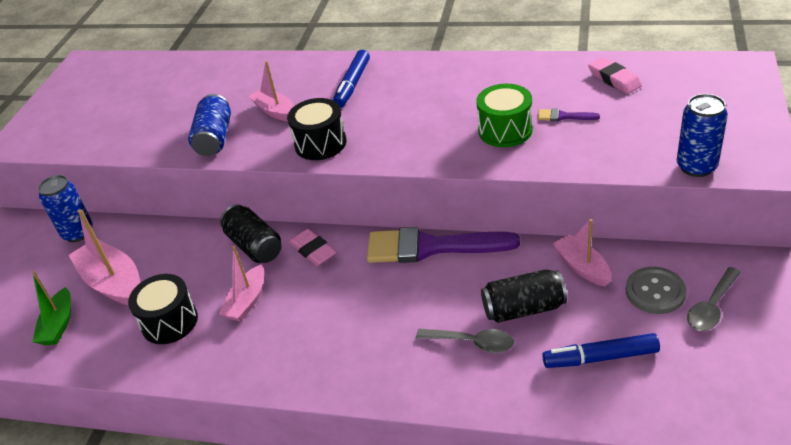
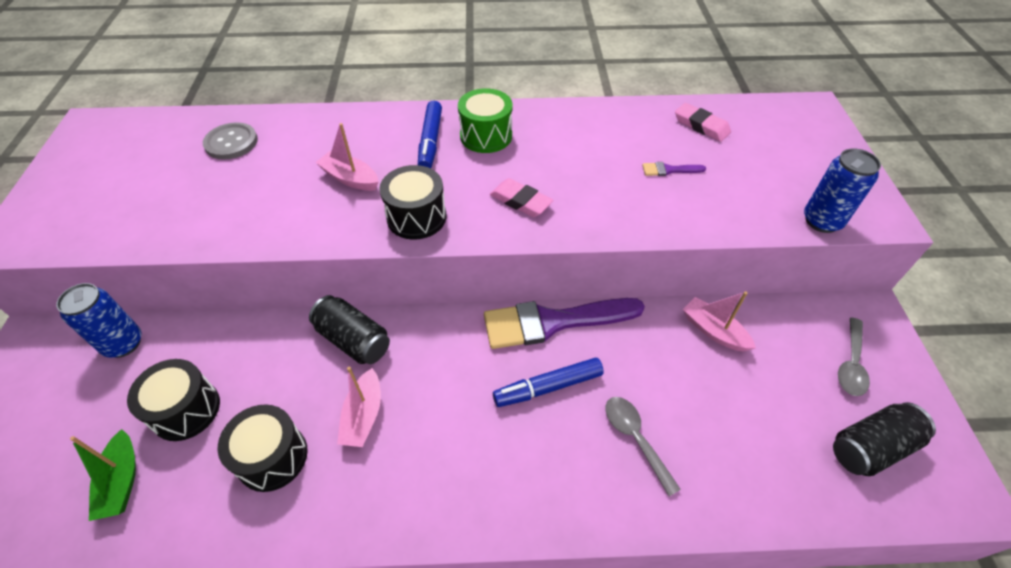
camera: 20 degrees left, 10 degrees up
pink boat [68,209,140,306] -> black drum [127,359,220,441]
blue can [188,94,231,156] -> none
pink eraser [289,229,337,266] -> pink eraser moved to [490,178,553,217]
grey spoon [416,329,514,353] -> grey spoon turned 120 degrees counterclockwise [605,397,681,496]
green drum [476,84,533,147] -> green drum moved to [458,88,512,153]
black can [481,269,567,323] -> black can moved to [833,402,936,476]
blue marker [542,333,660,368] -> blue marker moved to [493,358,604,407]
grey button [626,267,687,314] -> grey button moved to [203,122,258,160]

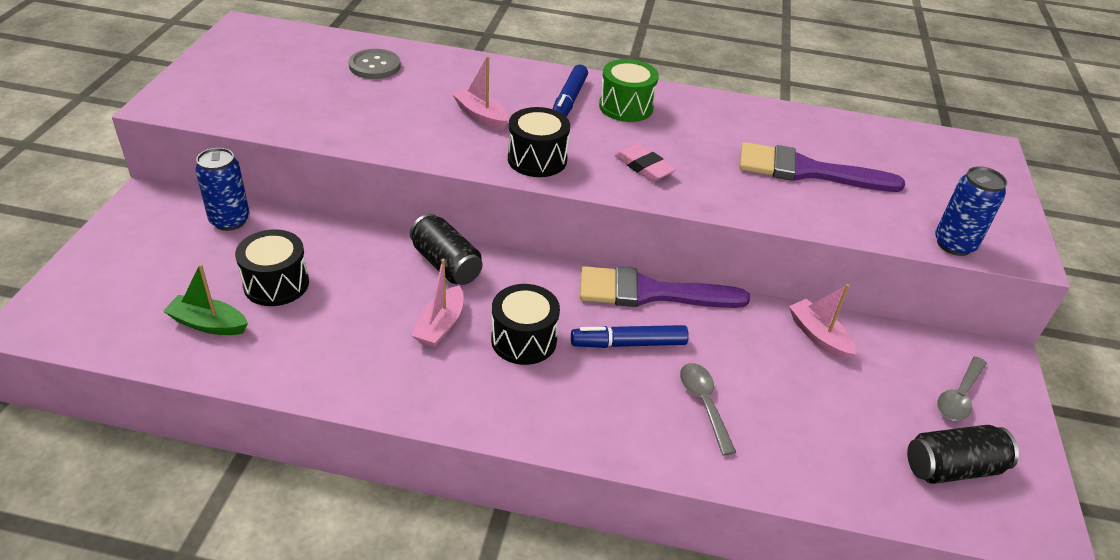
camera: 10 degrees right, 10 degrees down
green boat [70,429,136,521] -> green boat turned 105 degrees clockwise [163,264,248,335]
black drum [218,405,308,492] -> black drum moved to [491,284,560,365]
purple brush [642,162,706,176] -> purple brush [739,142,905,192], size x2.45
pink eraser [675,103,731,142] -> none

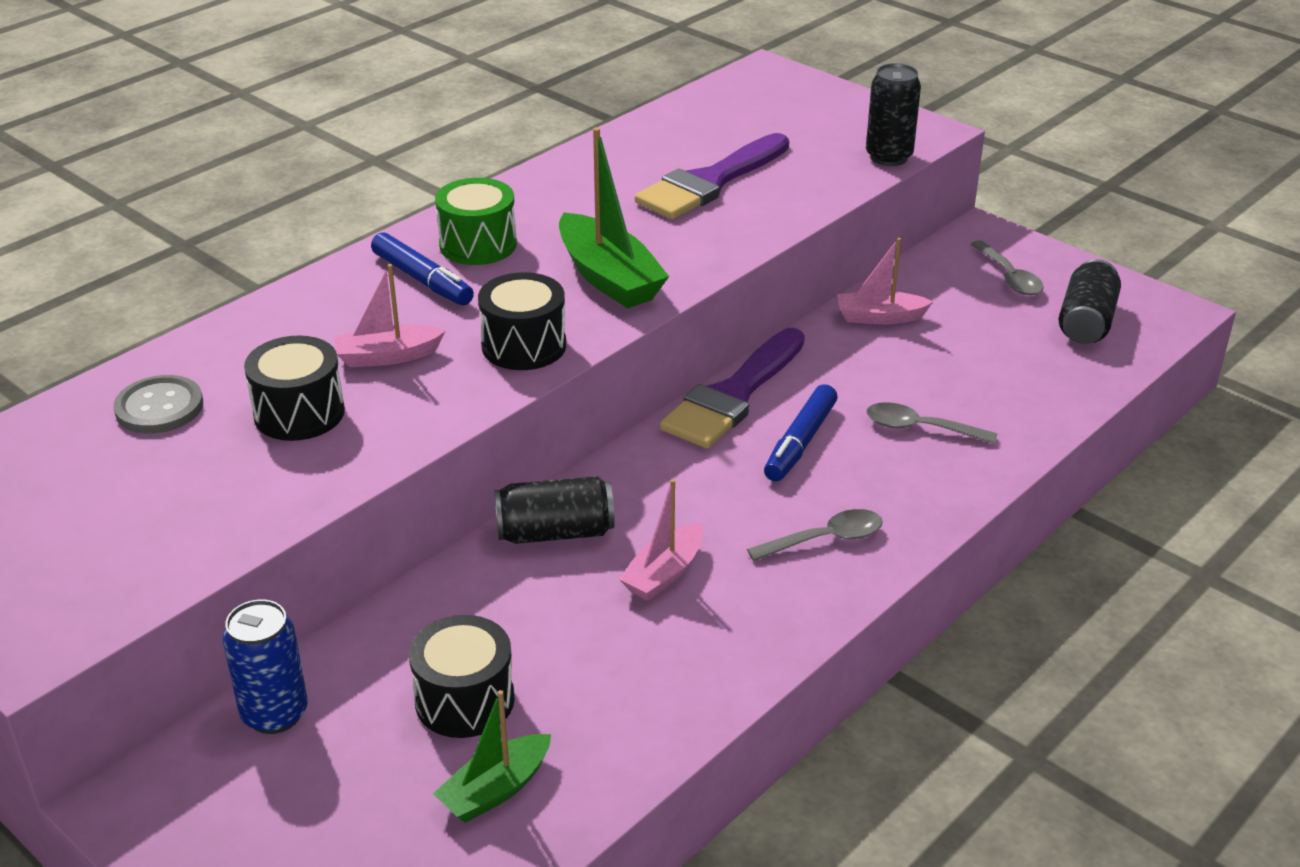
camera: 55 degrees left, 5 degrees down
pink boat [412,259,463,347] -> pink boat turned 75 degrees clockwise [619,479,703,601]
black drum [491,284,560,365] -> black drum moved to [244,336,345,441]
pink eraser [615,143,676,182] -> green boat [559,127,669,309]
blue can [935,166,1007,256] -> black can [866,63,921,166]
none -> grey spoon [747,509,883,561]

